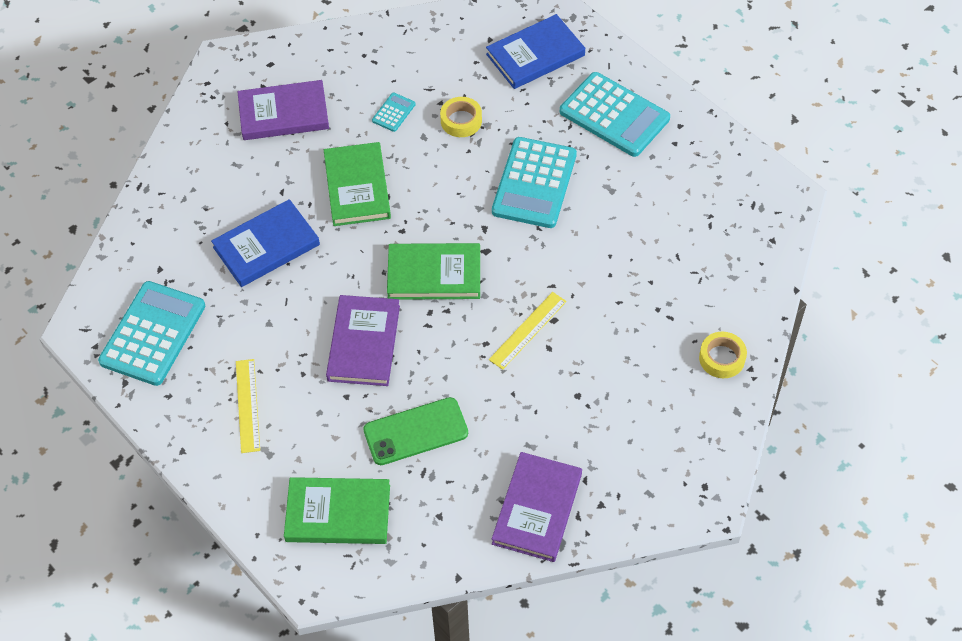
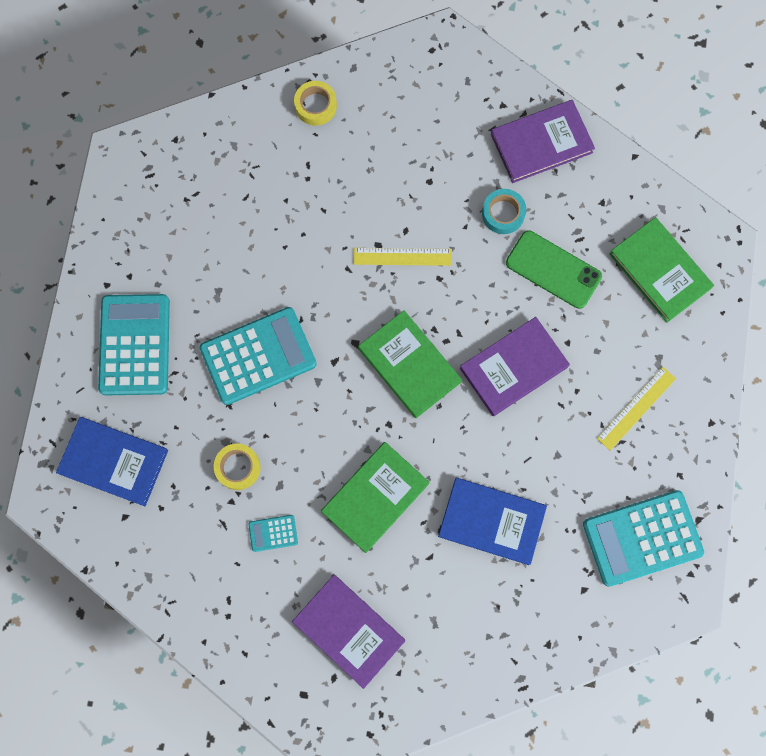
camera: 130 degrees left, 20 degrees up
none -> turquoise tape [482,189,526,234]

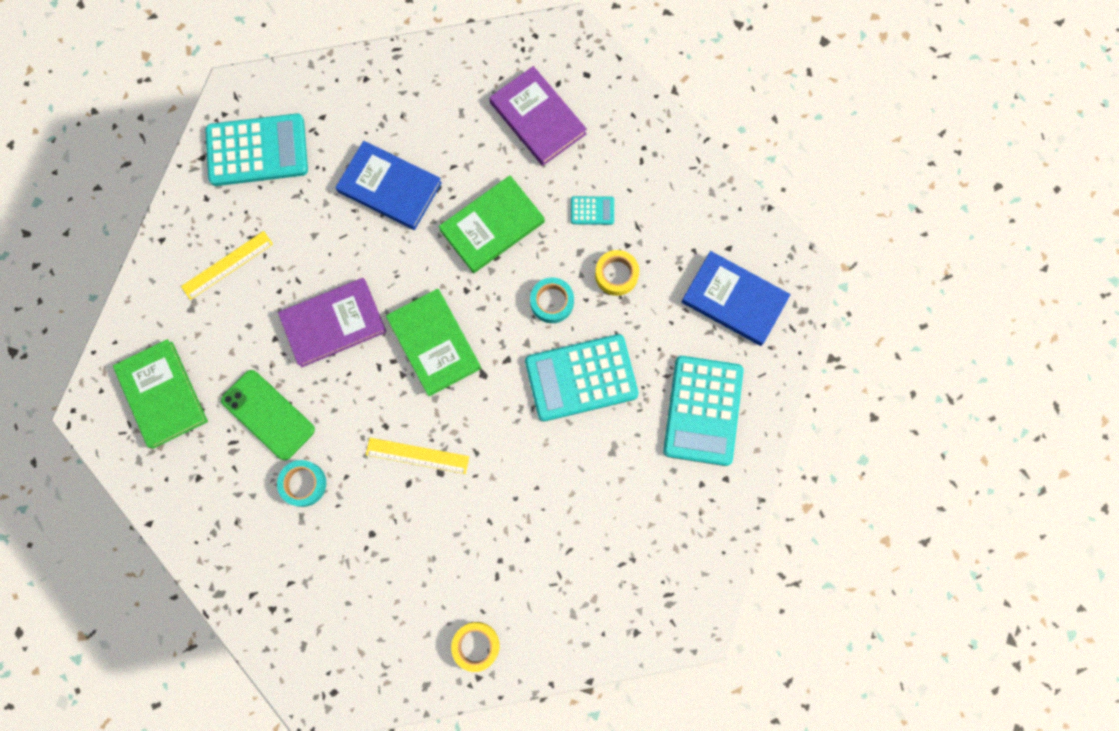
camera: 170 degrees left, 0 degrees up
purple book [491,100,595,183] -> none
none -> turquoise tape [530,277,574,323]

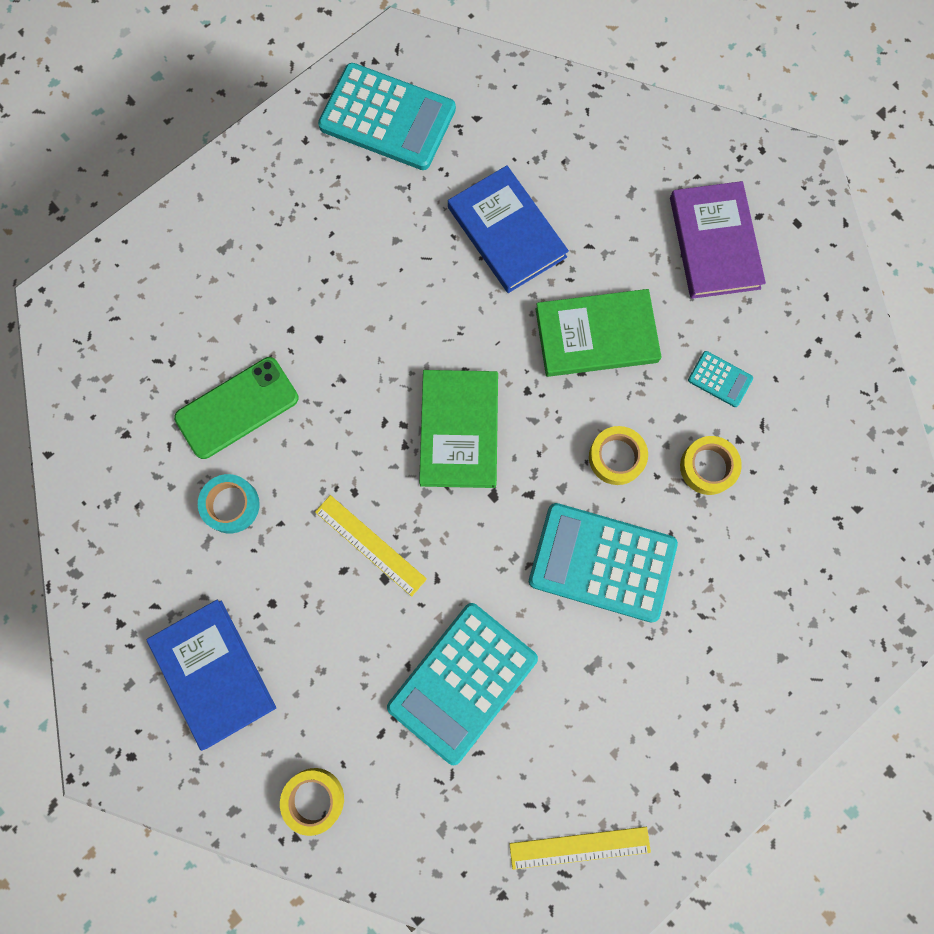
camera: 30 degrees right, 0 degrees up
green book [113,339,208,449] -> none
yellow ruler [181,231,273,300] -> yellow ruler moved to [509,827,651,870]
green phone [221,370,315,460] -> green phone turned 75 degrees clockwise [174,357,299,459]
purple book [278,278,386,368] -> none
turquoise tape [530,277,574,323] -> yellow tape [589,426,648,485]
turquoise calculator [663,356,744,466] -> turquoise calculator moved to [387,603,538,765]
blue book [681,251,791,346] -> blue book moved to [147,600,276,751]

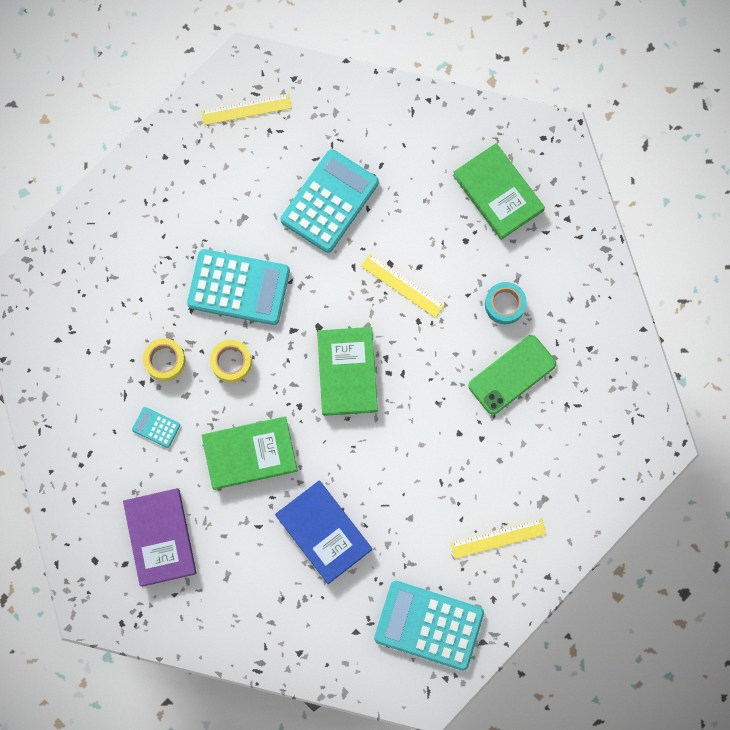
camera: 175 degrees right, 0 degrees up
blue book [147,600,276,751] -> green book [453,143,545,240]
yellow tape [280,768,344,836] -> none
none -> yellow ruler [451,518,546,559]

